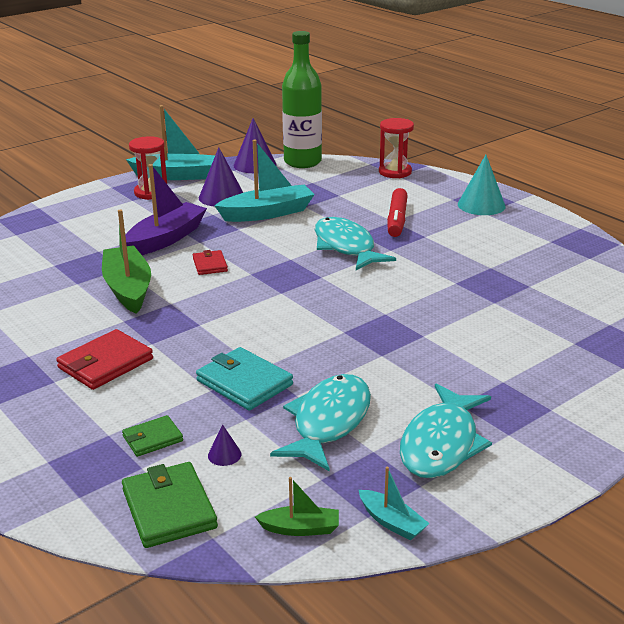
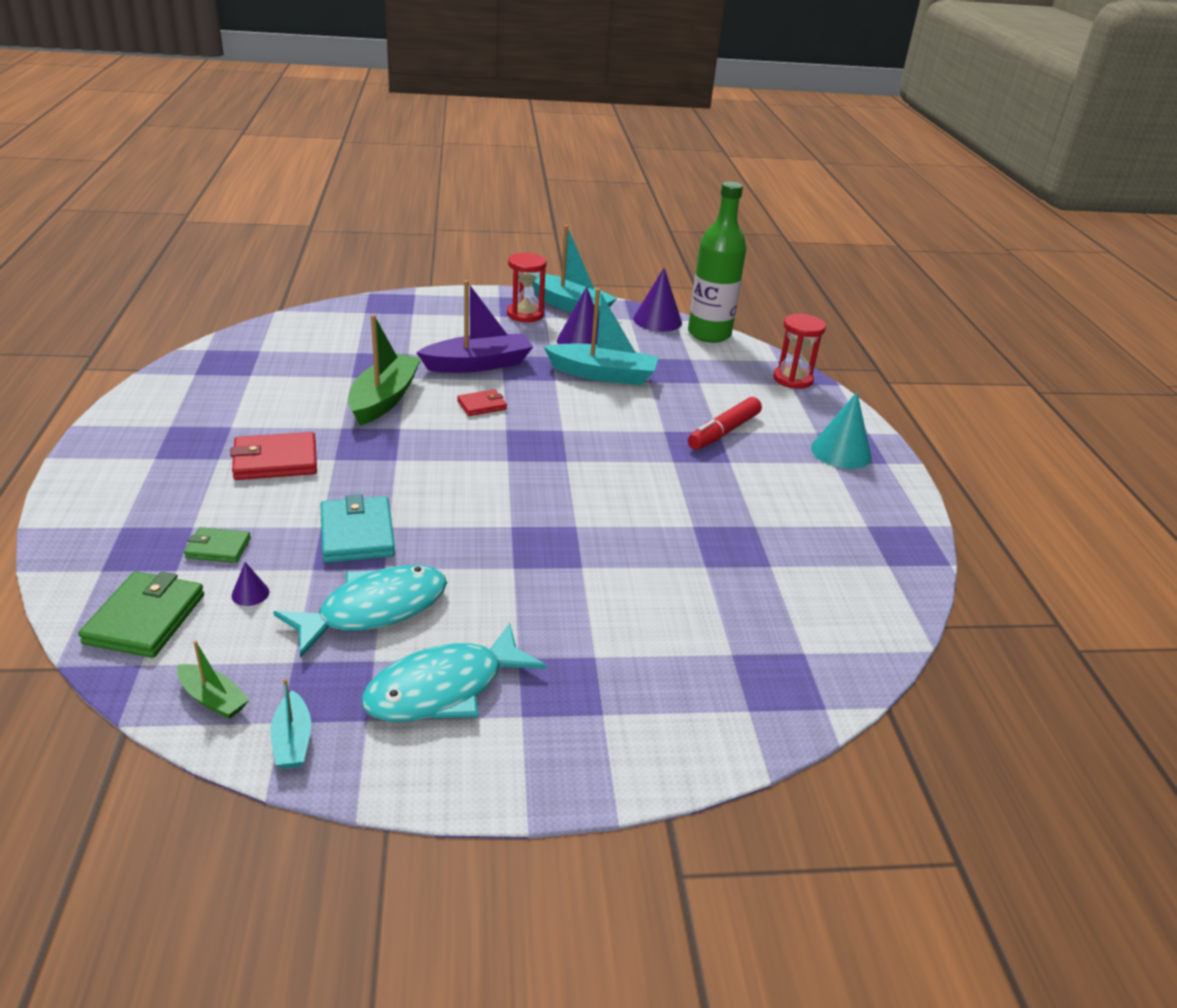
camera: 30 degrees right, 5 degrees up
red wallet [193,250,228,275] -> red wallet turned 45 degrees clockwise [457,389,507,416]
turquoise fish [315,217,396,270] -> none

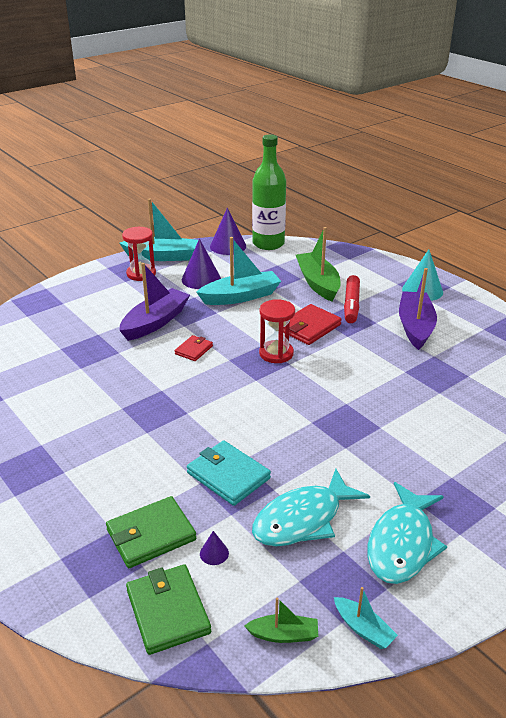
camera: 30 degrees left, 0 degrees up
green wallet [184,527,251,563] -> green wallet [106,496,196,568], size x1.70
red wallet [230,432,317,480] -> red wallet moved to [283,304,342,345]
turquoise fish [273,565,447,658] -> turquoise fish turned 150 degrees counterclockwise [252,469,370,546]
green boat [348,314,422,425] -> green boat moved to [296,227,341,301]
red hourglass [773,314,826,389] -> red hourglass moved to [259,299,295,363]
none -> purple boat [399,268,437,350]

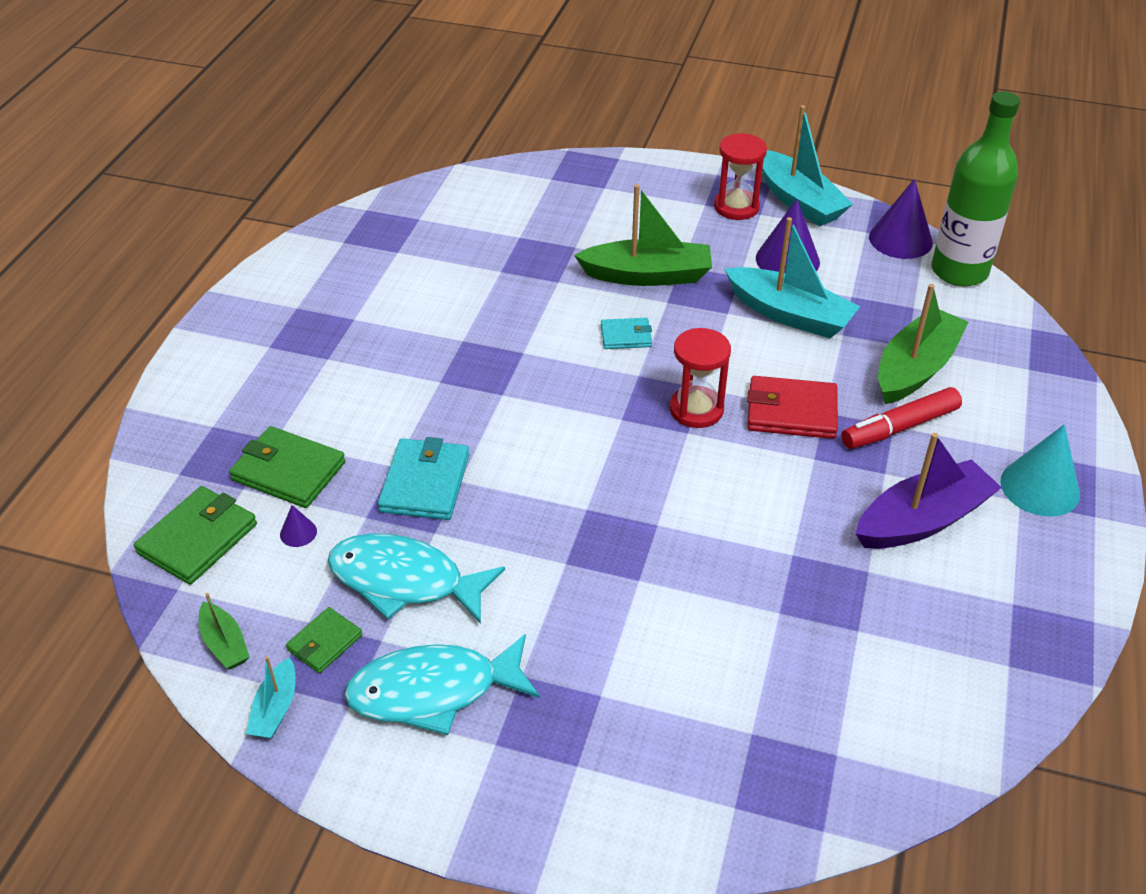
camera: 55 degrees right, 10 degrees up
purple boat [119,263,190,341] -> green boat [574,184,712,286]
red wallet [175,335,213,361] -> turquoise wallet [601,318,652,349]
none -> green wallet [286,607,362,673]

